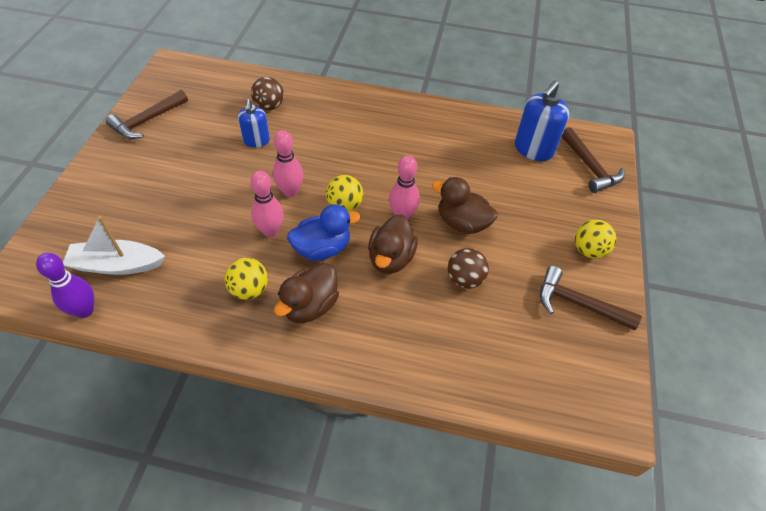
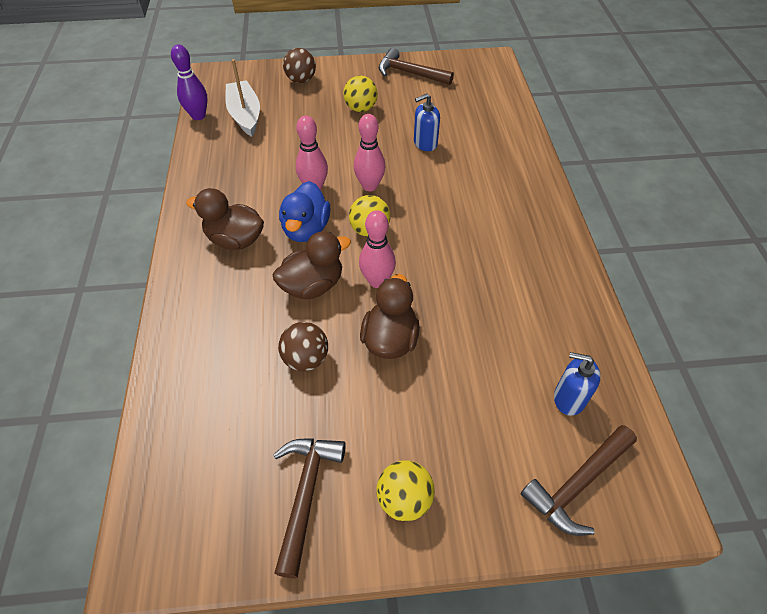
camera: 75 degrees right, 0 degrees up
yellow ball [225,258,268,300] -> yellow ball moved to [343,76,378,112]
brown ball [251,77,284,110] -> brown ball moved to [283,48,316,83]
blue duck [287,204,361,261] -> blue duck turned 45 degrees clockwise [279,181,330,242]
brown duck [368,214,418,274] -> brown duck turned 150 degrees clockwise [273,231,351,299]
blue soap dispenser [515,80,569,161] -> blue soap dispenser [554,352,601,416], size x0.63

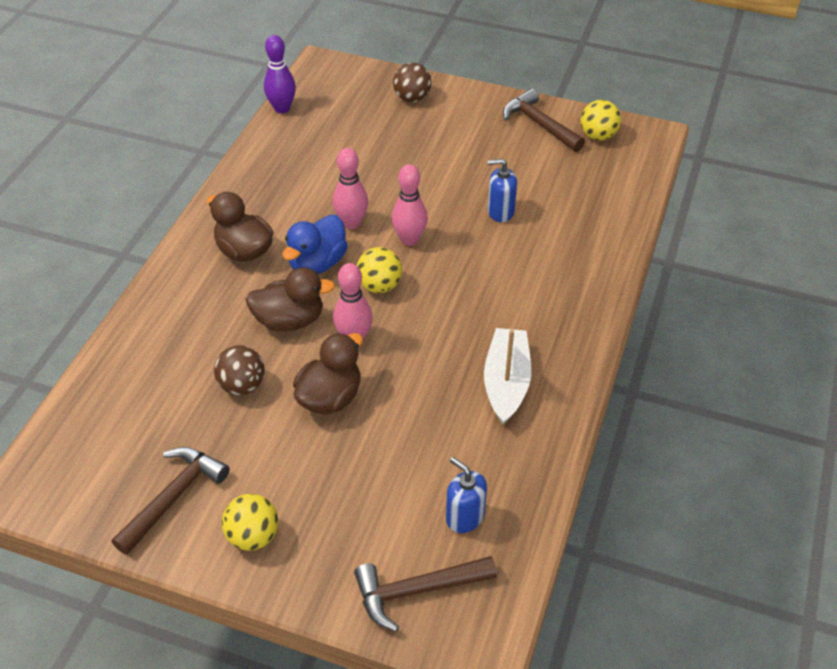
camera: 25 degrees right, 5 degrees down
white boat [225,59,260,137] -> white boat moved to [484,328,531,424]
yellow ball [343,76,378,112] -> yellow ball moved to [581,100,621,141]

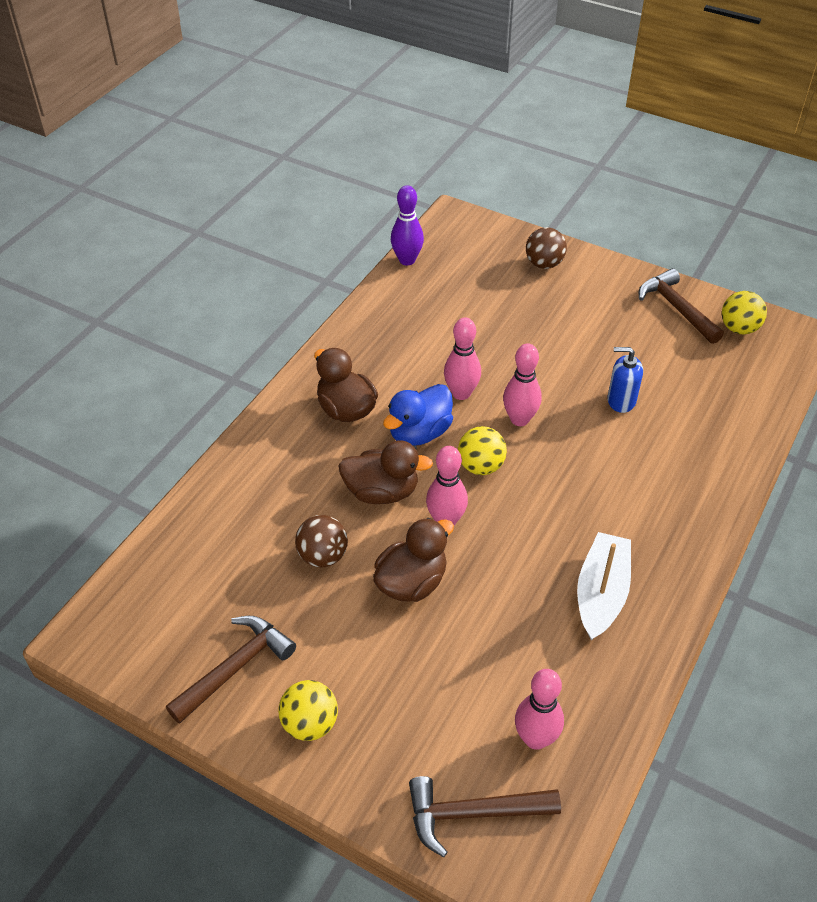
camera: 10 degrees right, 0 degrees up
blue soap dispenser [446,457,487,533] -> pink bowling pin [515,669,564,750]

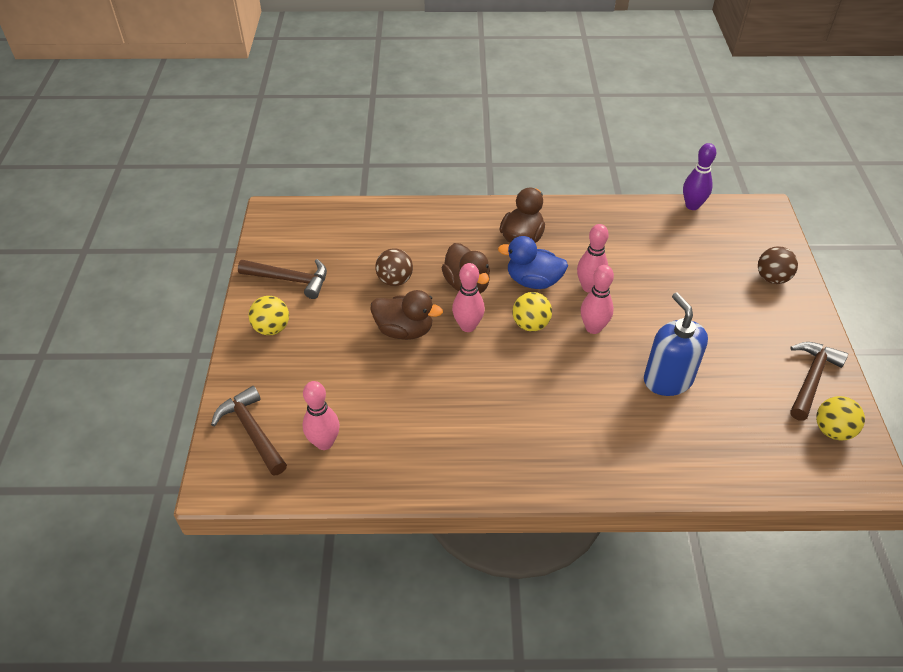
camera: 60 degrees right, 0 degrees up
white boat [577,532,631,640] -> none
blue soap dispenser [607,347,643,413] -> blue soap dispenser [644,292,708,396], size x1.60

